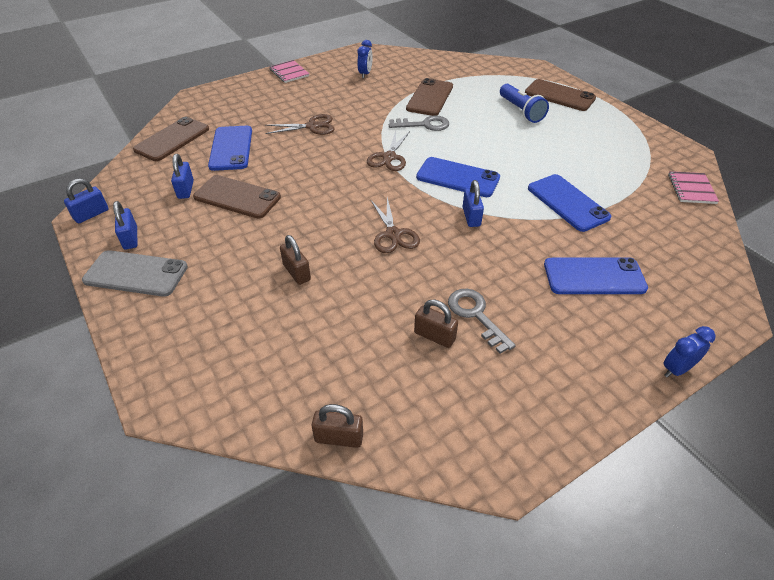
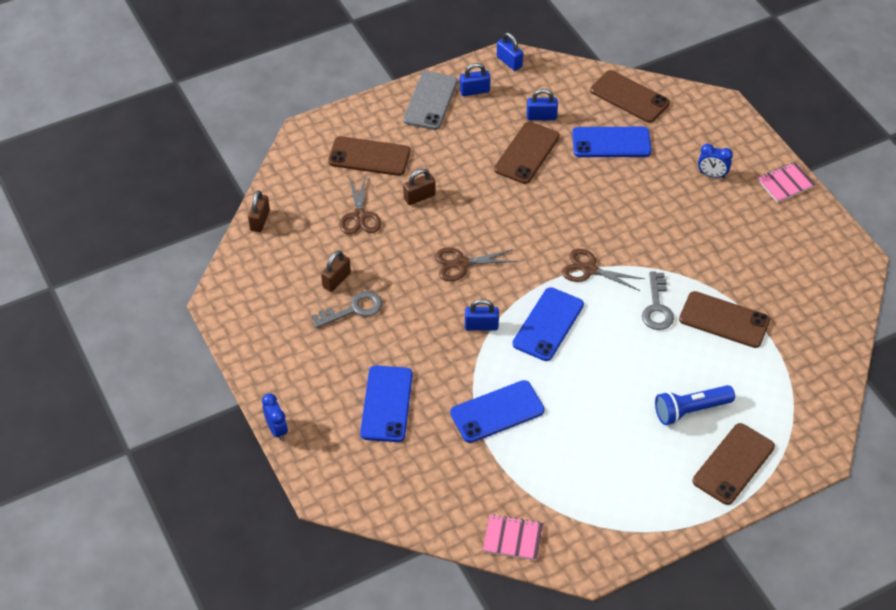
camera: 95 degrees right, 5 degrees up
brown scissors [265,114,335,135] -> brown scissors moved to [339,175,381,234]
blue clock [357,40,373,78] -> blue clock moved to [698,144,733,178]
none -> brown phone [328,136,410,176]

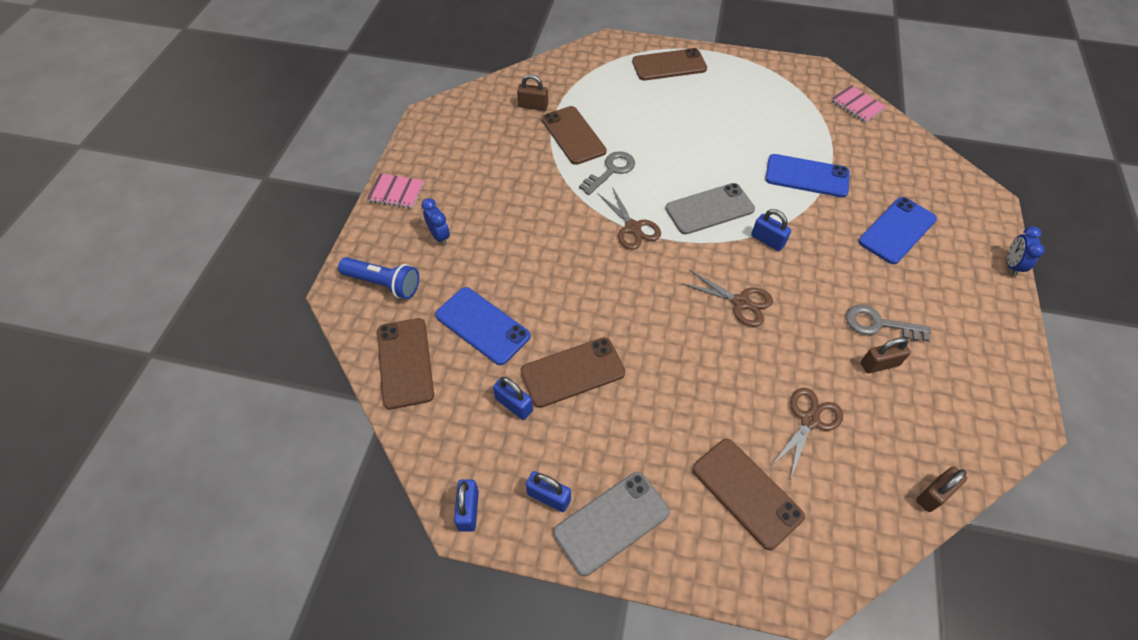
camera: 140 degrees left, 5 degrees up
brown padlock [403,169,436,205] -> brown padlock moved to [517,74,548,111]
blue phone [513,287,584,361] -> grey phone [665,183,755,235]
blue flashlight [655,385,735,425] -> blue flashlight moved to [338,257,419,299]

